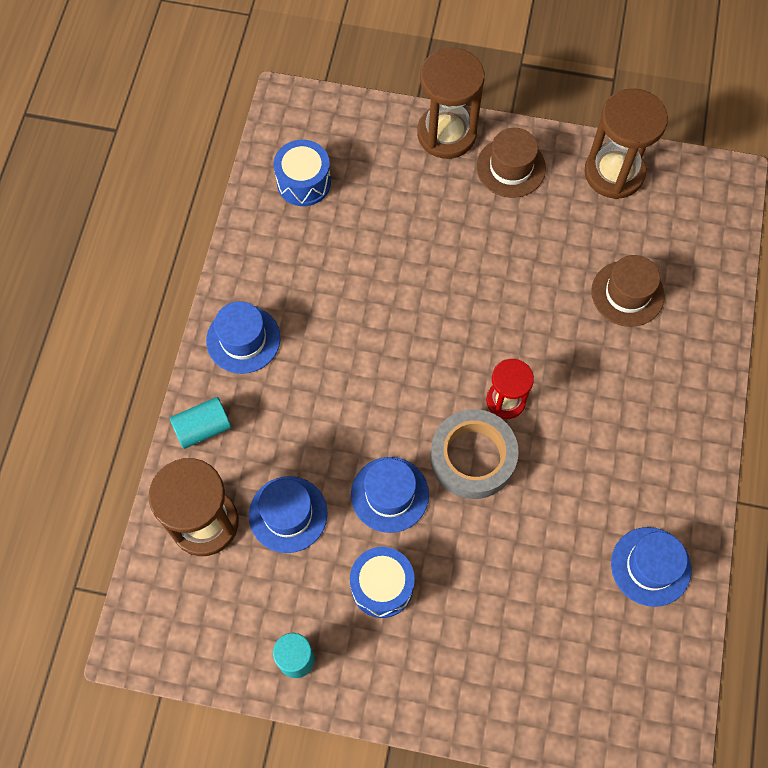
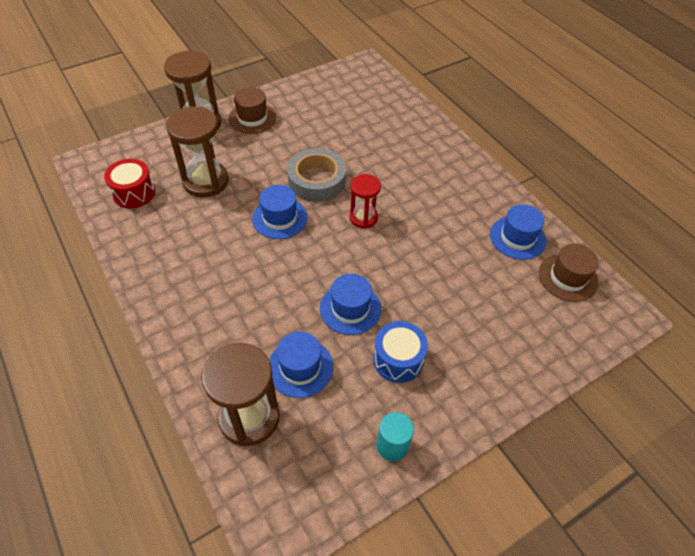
camera: 45 degrees left, 15 degrees down
turquoise cylinder [170,397,231,449] -> none
blue hat [206,301,280,374] -> blue hat moved to [252,185,307,239]
blue drum [274,140,331,206] -> red drum [104,159,155,208]
grey tape [430,409,519,499] -> grey tape moved to [287,148,346,202]
brown hourglass [584,88,668,199] -> brown hourglass moved to [166,106,229,198]
brown hat [591,255,665,327] -> brown hat moved to [539,244,599,302]

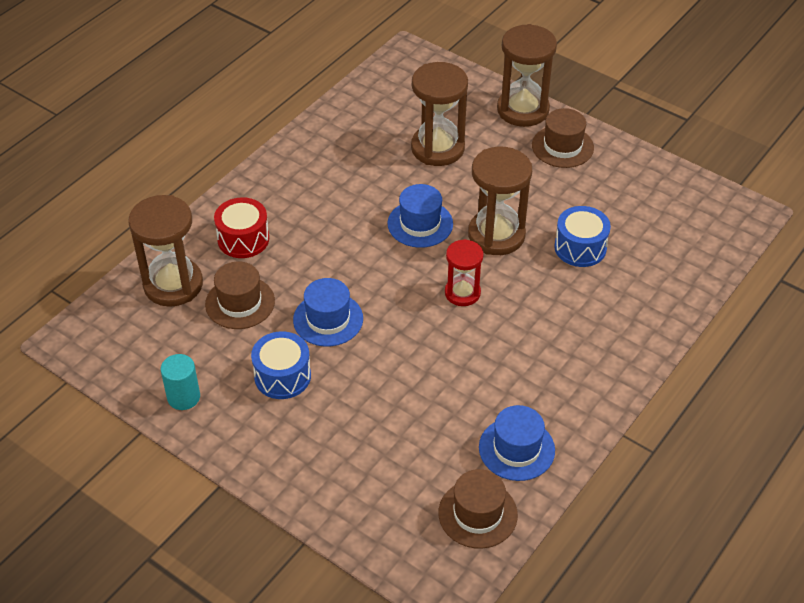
camera: 70 degrees right, 5 degrees down
red drum [104,159,155,208] -> red drum moved to [214,197,269,258]
blue hat [269,332,333,398] -> brown hat [205,262,275,329]
grey tape [287,148,346,202] -> brown hourglass [468,147,532,255]
none -> blue drum [554,206,611,267]

